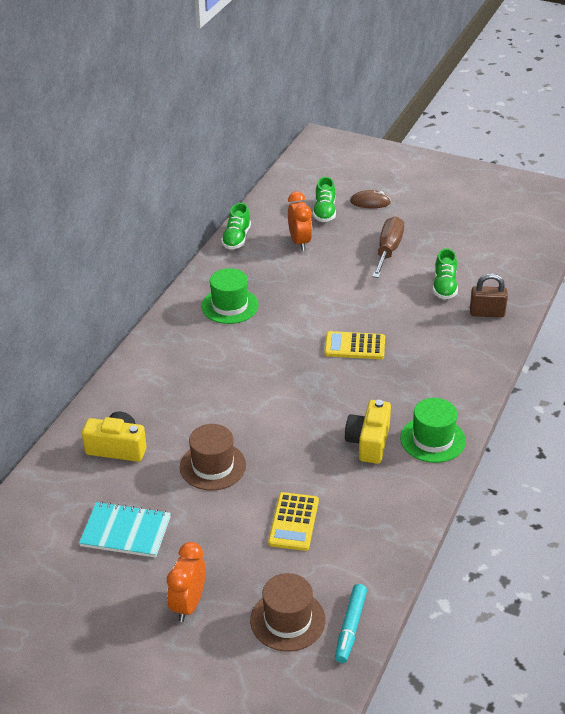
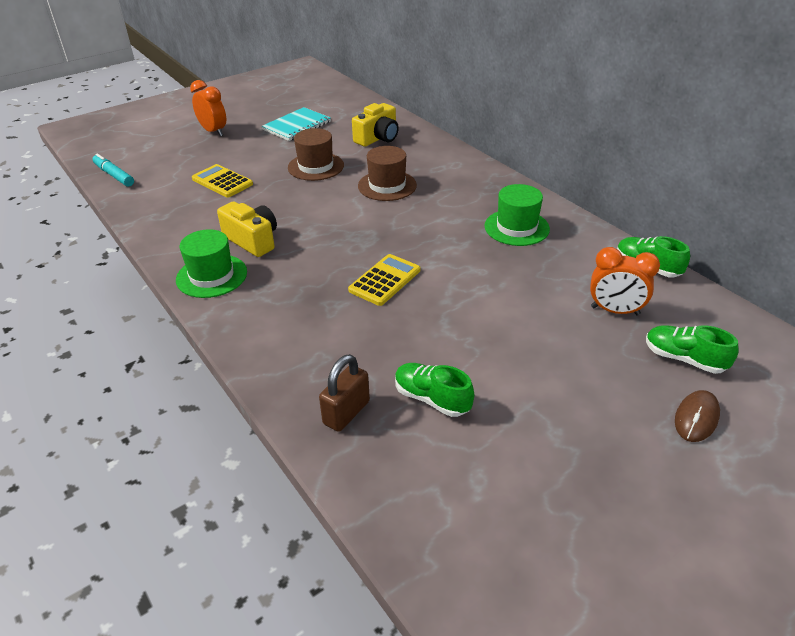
camera: 120 degrees right, 0 degrees up
brown hat [250,573,326,651] -> brown hat moved to [358,146,417,201]
brown screwdriver [372,216,404,278] -> none

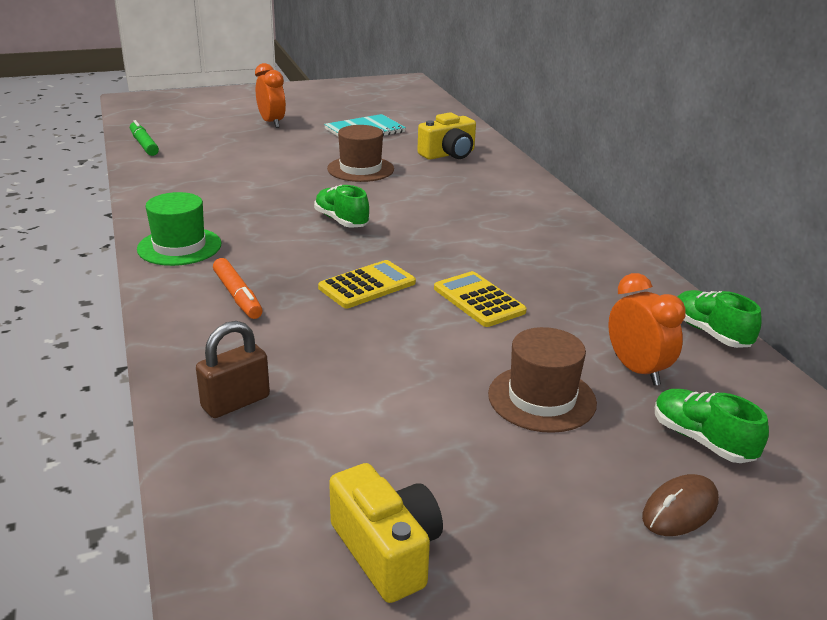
camera: 15 degrees right, 10 degrees down
turquoise marker [92,153,134,187] -> green marker [130,120,159,156]
yellow calculator [192,164,253,197] -> yellow calculator moved to [434,271,527,327]
yellow camera [217,201,277,257] -> yellow camera moved to [329,463,443,603]
brown hat [358,146,417,201] -> brown hat moved to [488,327,597,433]
green shoe [395,363,474,417] -> green shoe moved to [314,185,369,228]
green hat [484,184,550,246] -> none
orange clock [590,247,660,315] -> orange clock turned 150 degrees counterclockwise [608,273,686,386]
none -> orange marker [213,258,263,319]

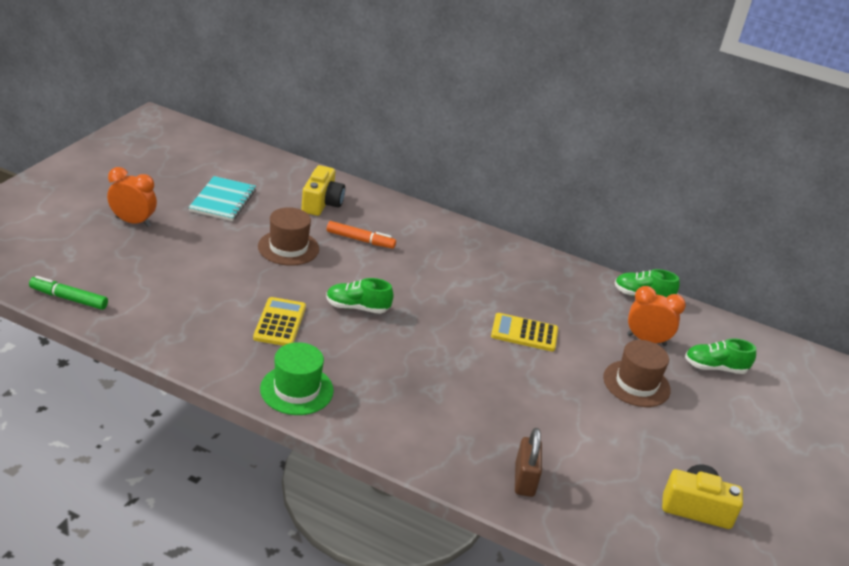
camera: 50 degrees left, 5 degrees up
orange marker [213,258,263,319] -> orange marker moved to [327,221,396,249]
yellow calculator [318,260,416,308] -> yellow calculator moved to [253,297,306,346]
brown mouse [642,474,719,536] -> none

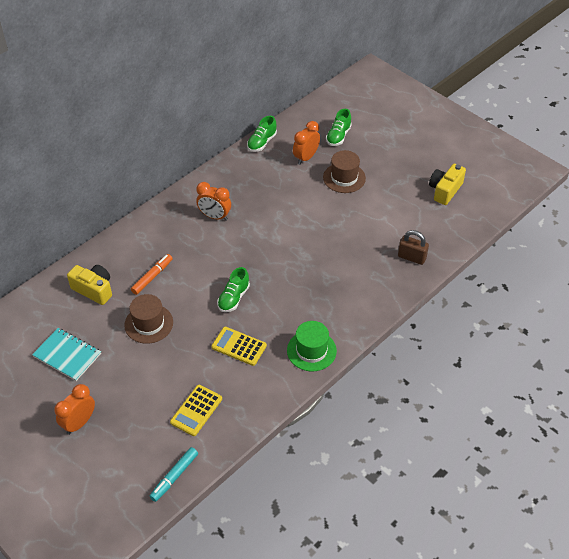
camera: 65 degrees left, 15 degrees up
green marker [29,276,108,310] -> turquoise marker [150,447,198,502]
yellow calculator [491,313,558,352] -> yellow calculator moved to [170,385,222,436]
none -> orange clock [196,182,231,221]

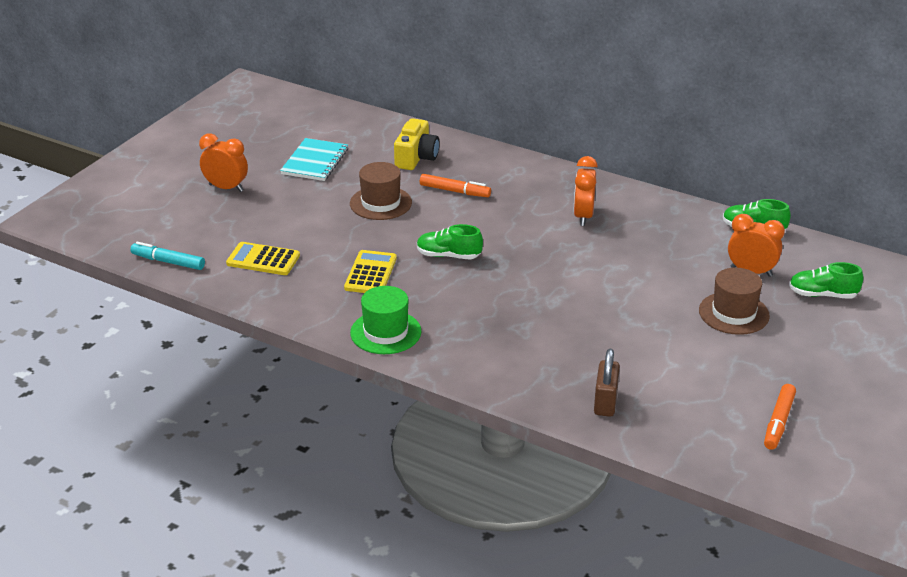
camera: 75 degrees right, 15 degrees down
yellow camera [429,164,466,205] -> orange marker [764,384,796,450]

